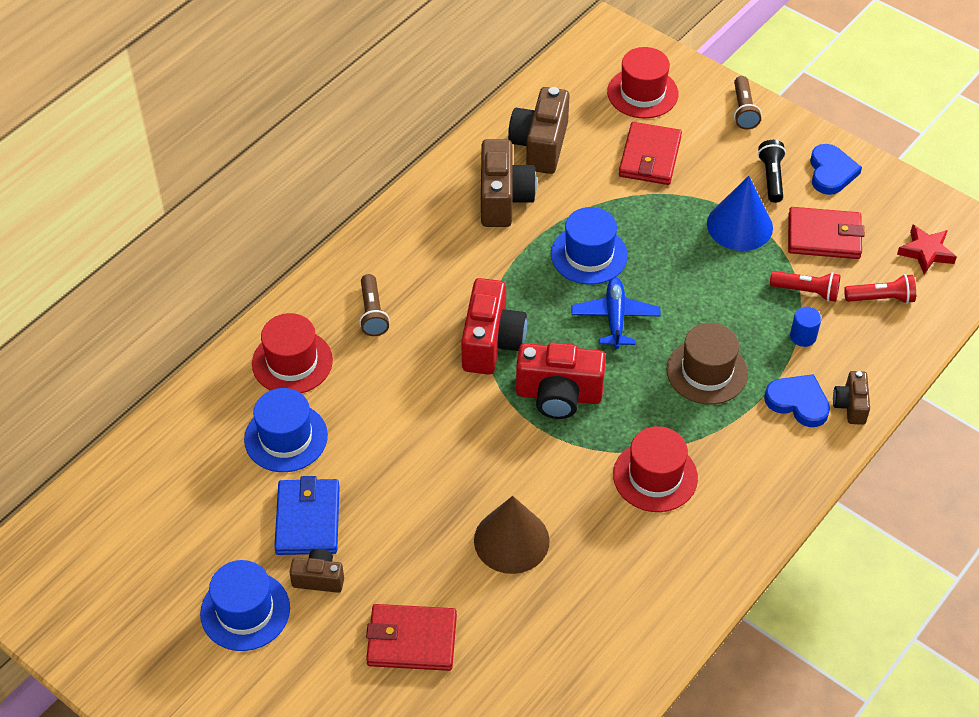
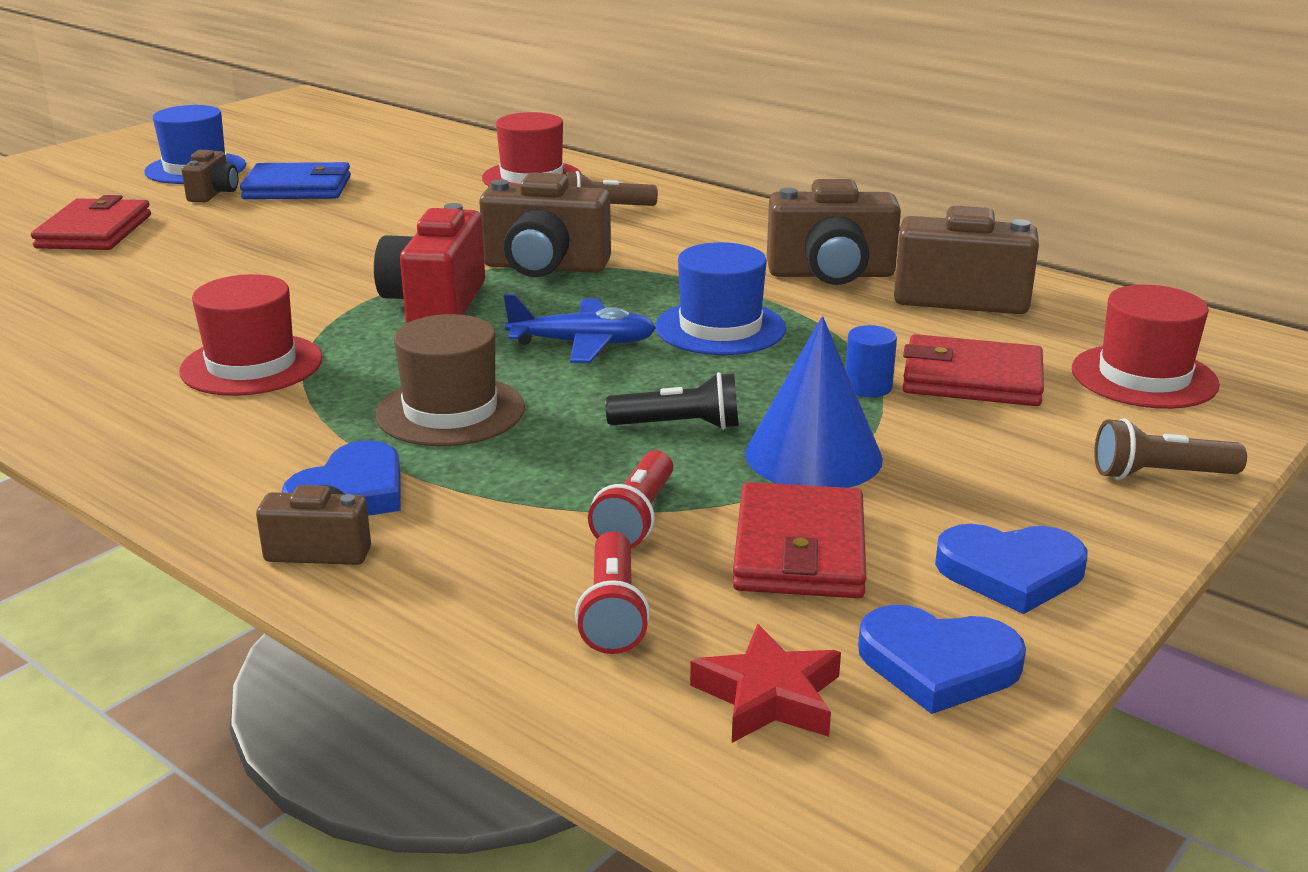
camera: 90 degrees right, 25 degrees down
blue hat [244,388,328,472] -> none
red camera [461,278,527,375] -> brown camera [479,172,611,277]
brown cone [474,496,550,574] -> none
black flashlight [758,140,786,203] -> black flashlight moved to [605,372,739,430]
blue cylinder [790,307,821,347] -> blue cylinder moved to [846,325,897,397]
none -> blue heart [858,605,1026,714]

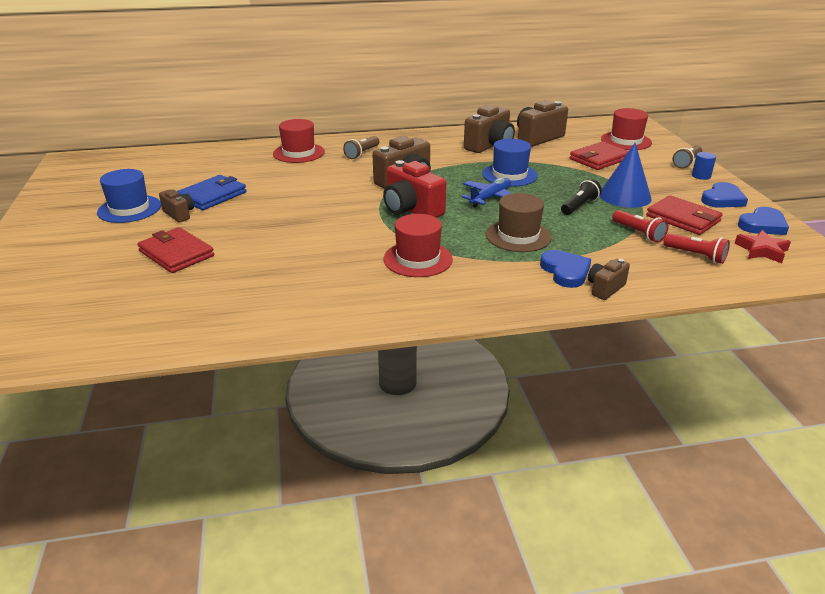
camera: 50 degrees left, 5 degrees up
blue cylinder [846,325,897,397] -> blue cylinder moved to [692,152,716,180]

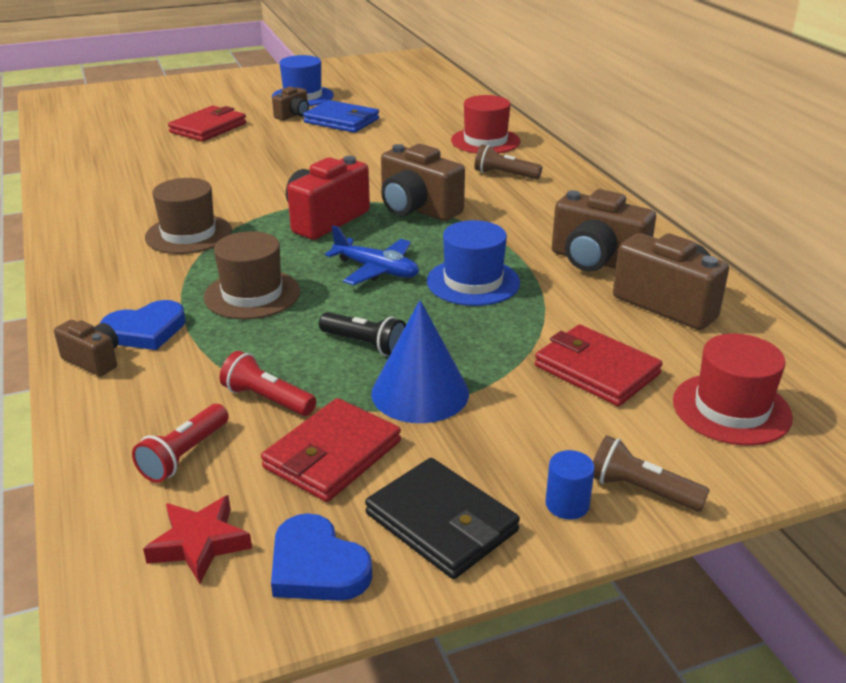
camera: 80 degrees right, 0 degrees up
red hat [384,214,453,277] -> brown hat [145,178,232,254]
red flashlight [612,210,668,243] -> red flashlight turned 75 degrees clockwise [220,351,316,416]
blue heart [701,182,748,208] -> black wallet [365,458,520,579]

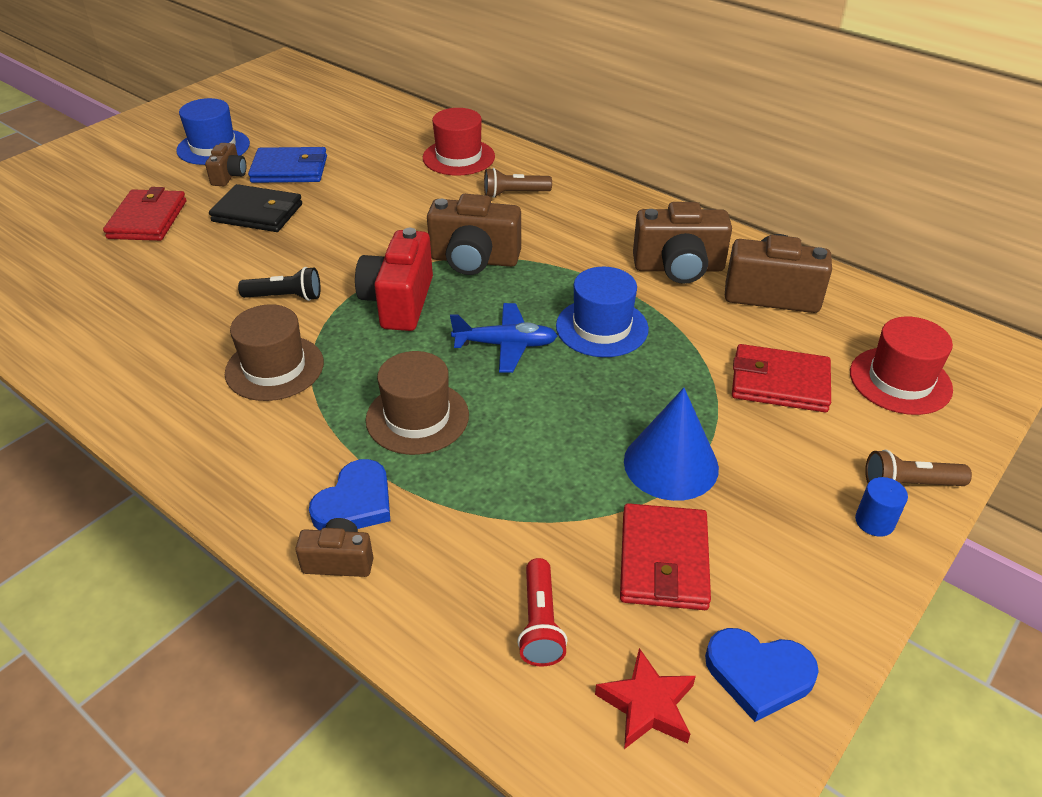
camera: 30 degrees left, 10 degrees up
red flashlight [220,351,316,416] -> none
black flashlight [319,312,406,356] -> black flashlight moved to [238,267,321,301]
black wallet [365,458,520,579] -> black wallet moved to [209,184,302,232]

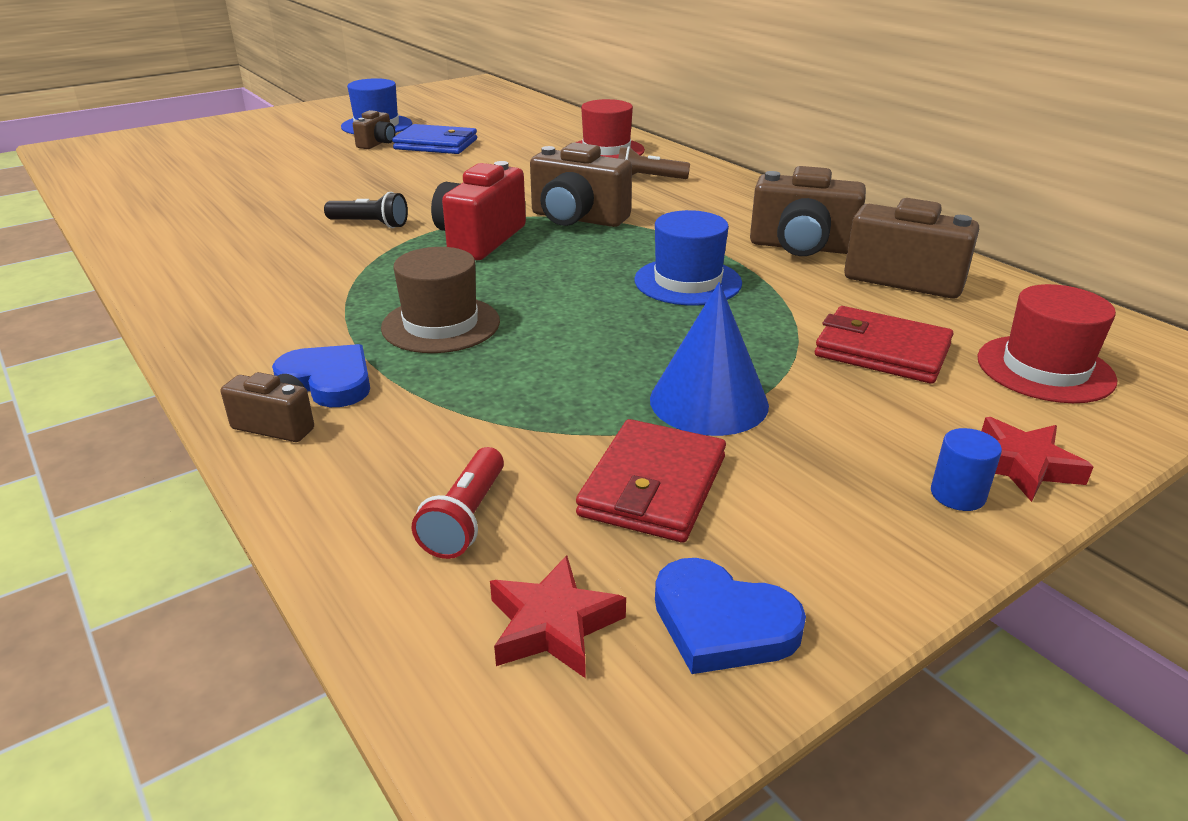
camera: 15 degrees right, 10 degrees down
red wallet [103,187,186,241] -> none
black wallet [209,184,302,232] -> none
brown hat [225,304,324,401] -> none
blue heart [309,459,390,530] -> blue heart turned 105 degrees counterclockwise [272,344,370,407]
blue plane [450,303,558,373] -> none
brown flashlight [865,450,972,486] -> red star [982,417,1094,502]

